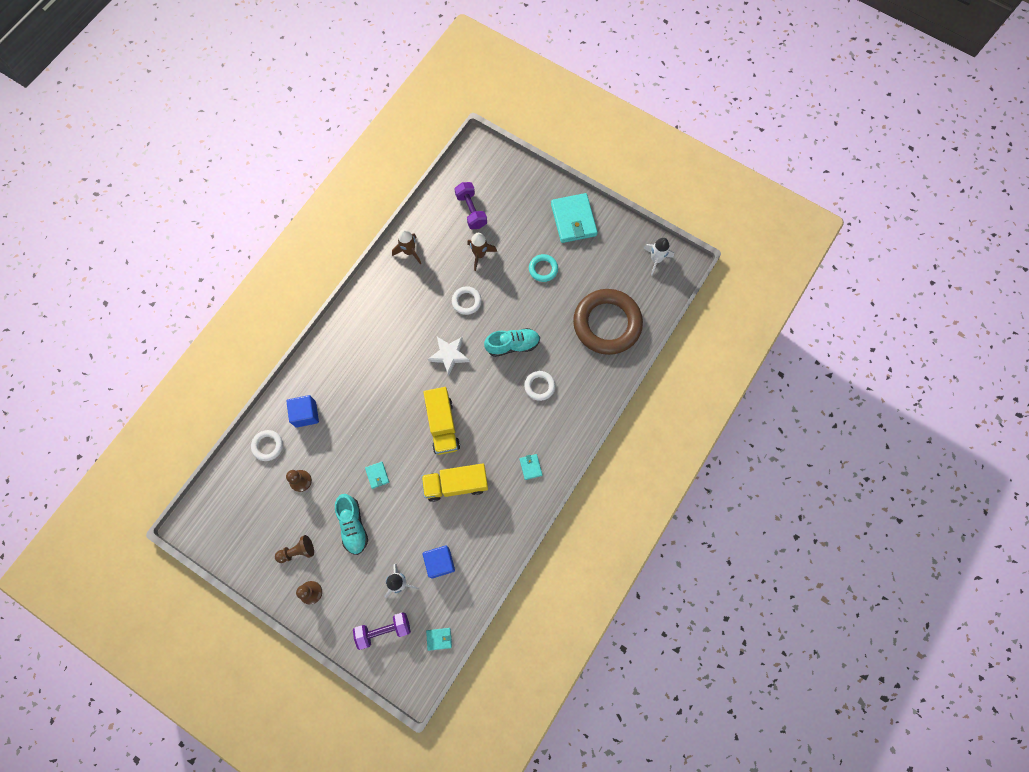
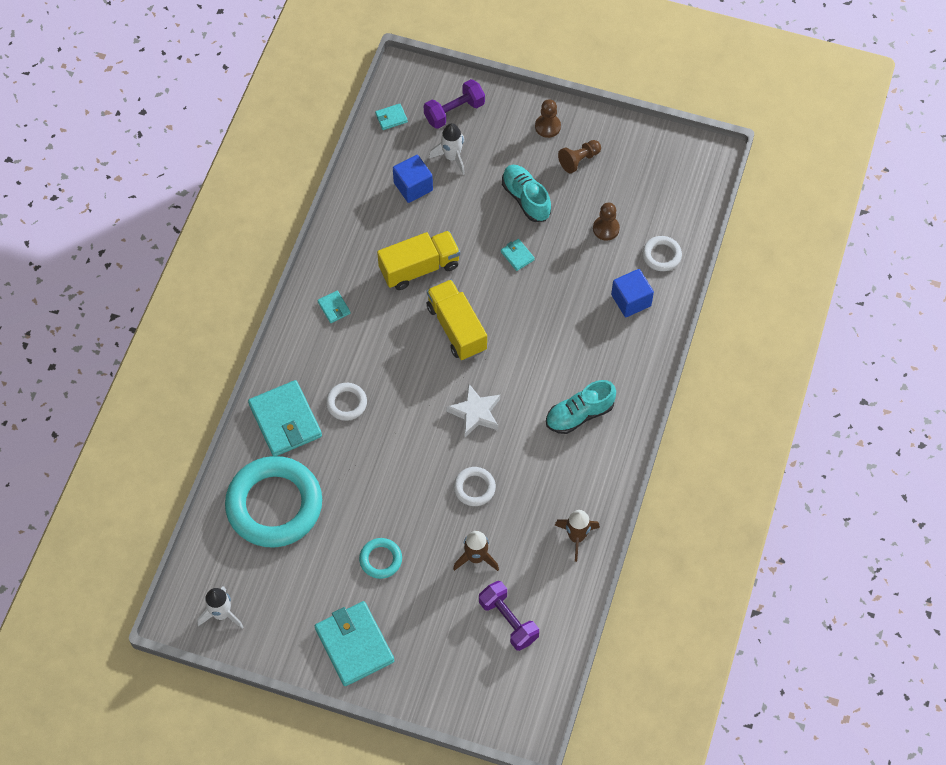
camera: 165 degrees right, 10 degrees down
turquoise shoe [484,328,540,357] -> turquoise shoe moved to [546,380,616,434]
brown ring [573,289,643,355] -> turquoise ring [225,456,322,548]
none -> turquoise wallet [248,380,322,456]

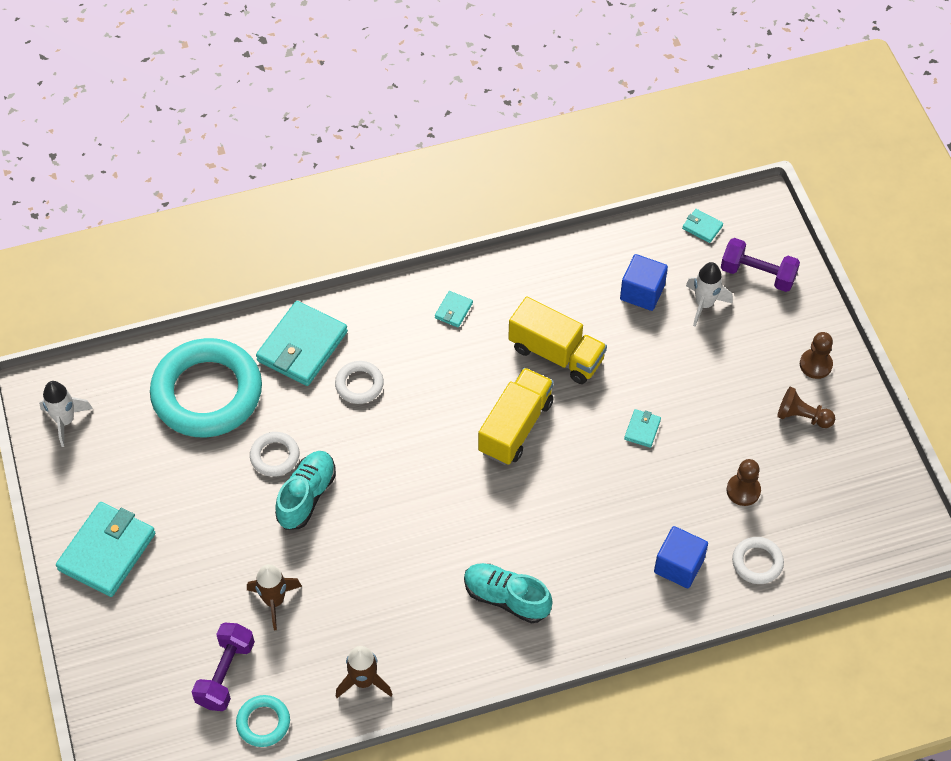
camera: 55 degrees right, 5 degrees down
turquoise ring [359,538,402,579] -> turquoise ring moved to [236,695,290,747]
white star [446,383,500,437] -> none
white ring [454,467,496,506] -> white ring moved to [250,432,300,477]
turquoise shoe [502,165,551,222] -> turquoise shoe moved to [275,451,336,530]

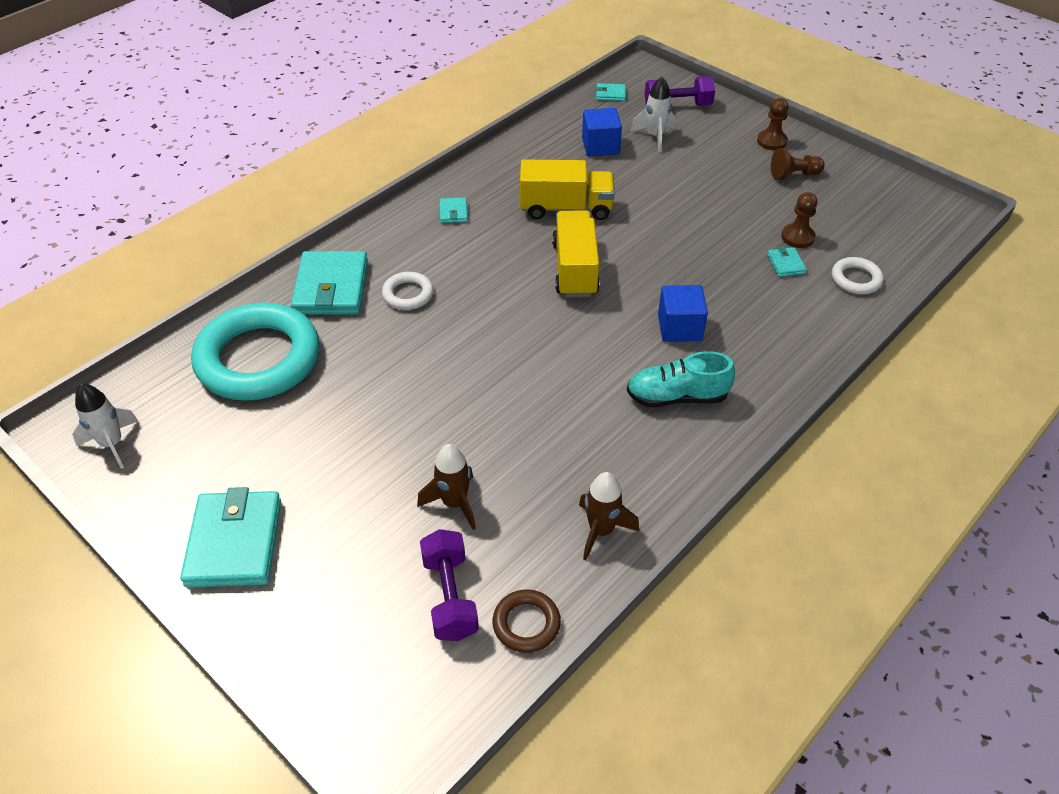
camera: 30 degrees left, 10 degrees down
turquoise ring [236,695,290,747] -> brown ring [493,589,561,653]
white ring [250,432,300,477] -> none
turquoise shoe [275,451,336,530] -> none
turquoise wallet [624,409,661,448] -> turquoise wallet moved to [767,247,807,277]
blue cube [654,526,708,588] -> blue cube moved to [658,285,708,342]

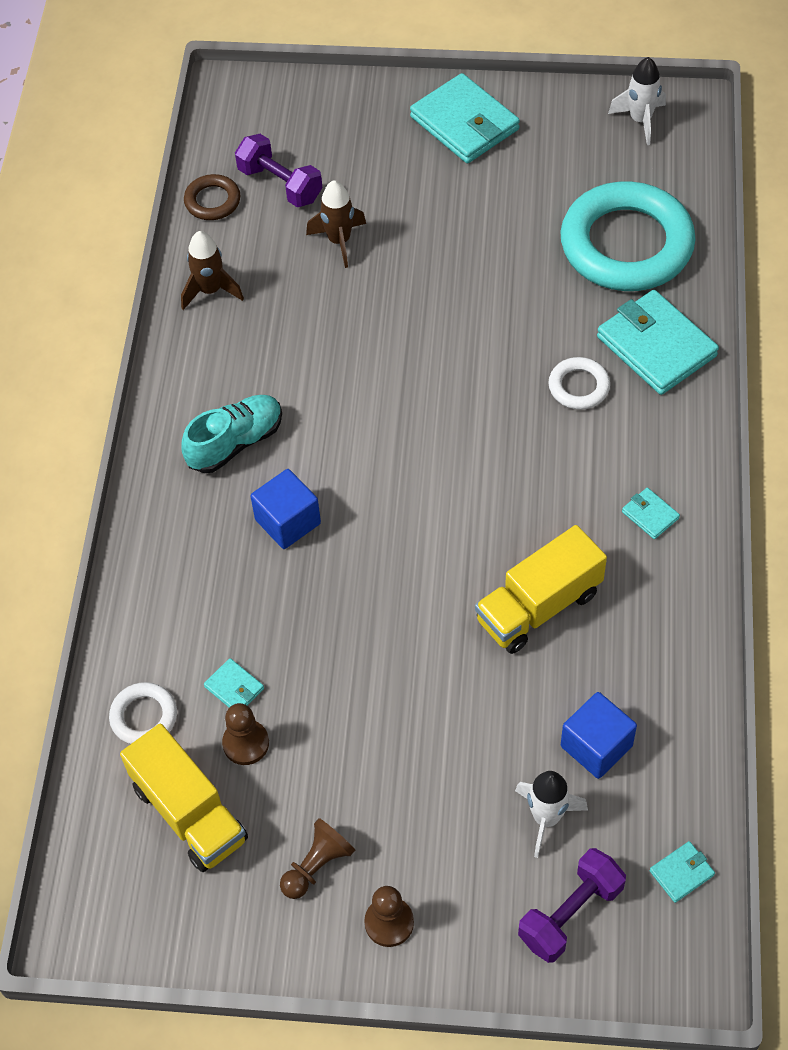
camera: 145 degrees right, 10 degrees up
yellow truck [552,210,600,297] -> yellow truck moved to [120,723,248,872]

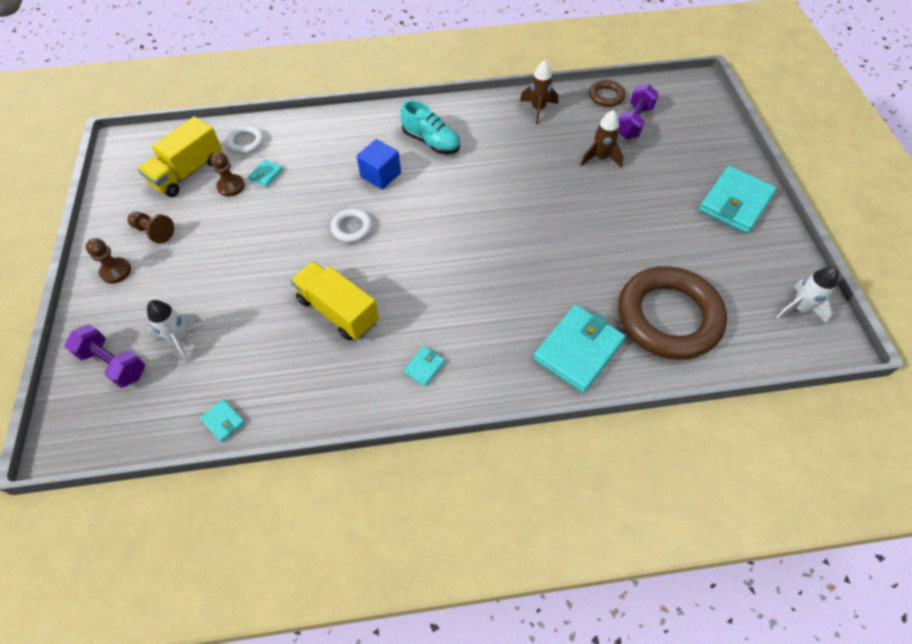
camera: 75 degrees right, 0 degrees up
white ring [548,357,610,410] -> white ring moved to [331,208,372,243]
turquoise ring [561,181,696,291] -> brown ring [618,266,727,360]
blue cube [561,692,637,779] -> none
turquoise wallet [650,841,715,903] -> turquoise wallet moved to [200,399,245,442]

